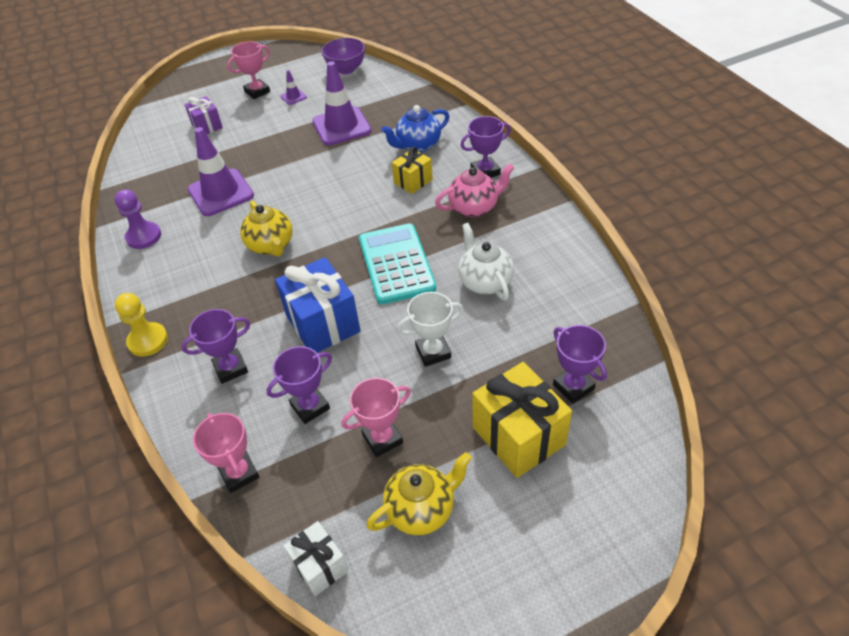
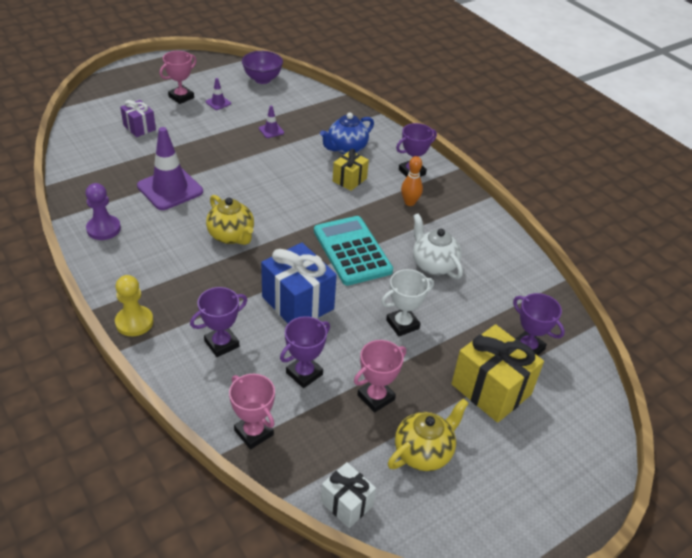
camera: 15 degrees left, 5 degrees down
purple traffic cone [312,61,371,145] -> purple traffic cone [259,105,284,138], size x0.44
pink teapot [435,164,514,217] -> orange bowling pin [401,156,423,206]

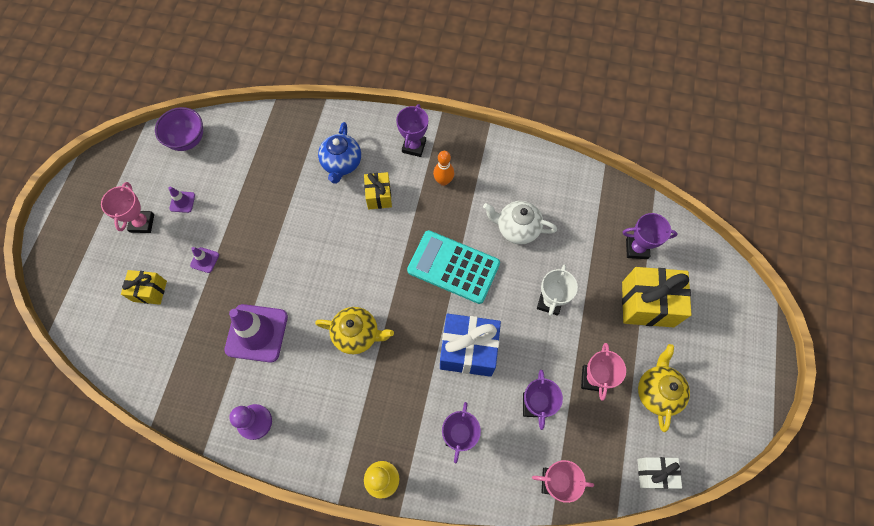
camera: 40 degrees left, 25 degrees up
purple gift [120,100,156,137] -> yellow gift [121,270,167,305]
purple traffic cone [259,105,284,138] -> purple traffic cone moved to [190,247,219,273]

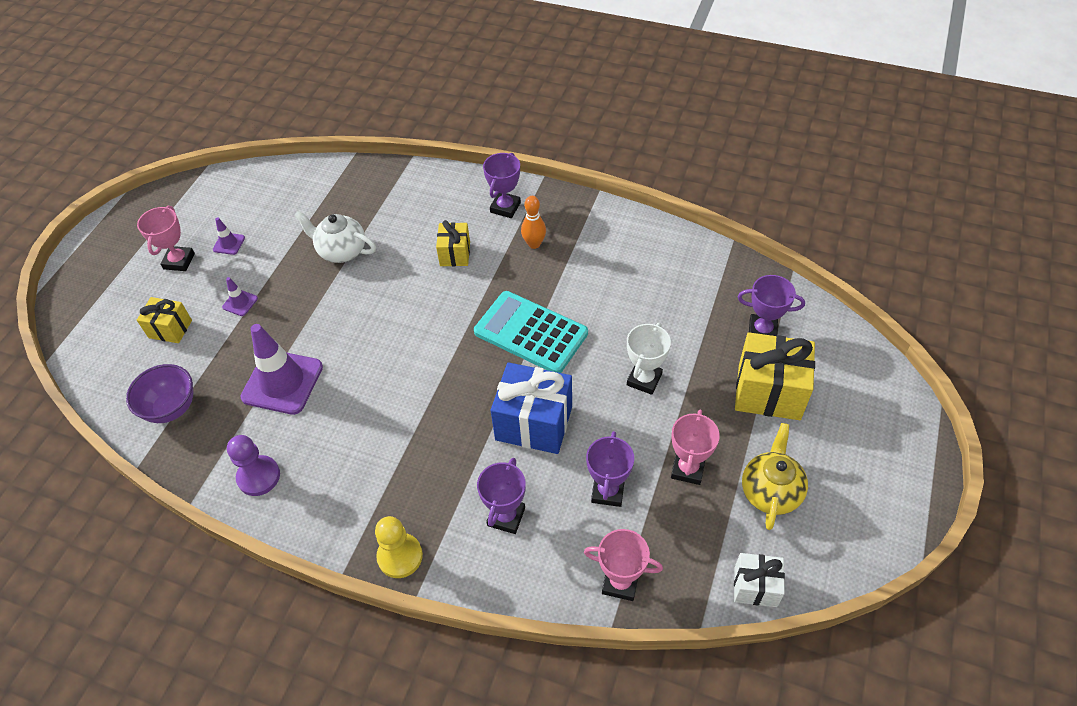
camera: 10 degrees right, 15 degrees down
purple bowl [155,107,203,151] -> purple bowl moved to [126,364,193,423]
yellow teapot [315,307,394,354] -> none
blue teapot [318,122,361,184] -> none
white teapot [483,201,557,244] -> white teapot moved to [294,211,376,263]

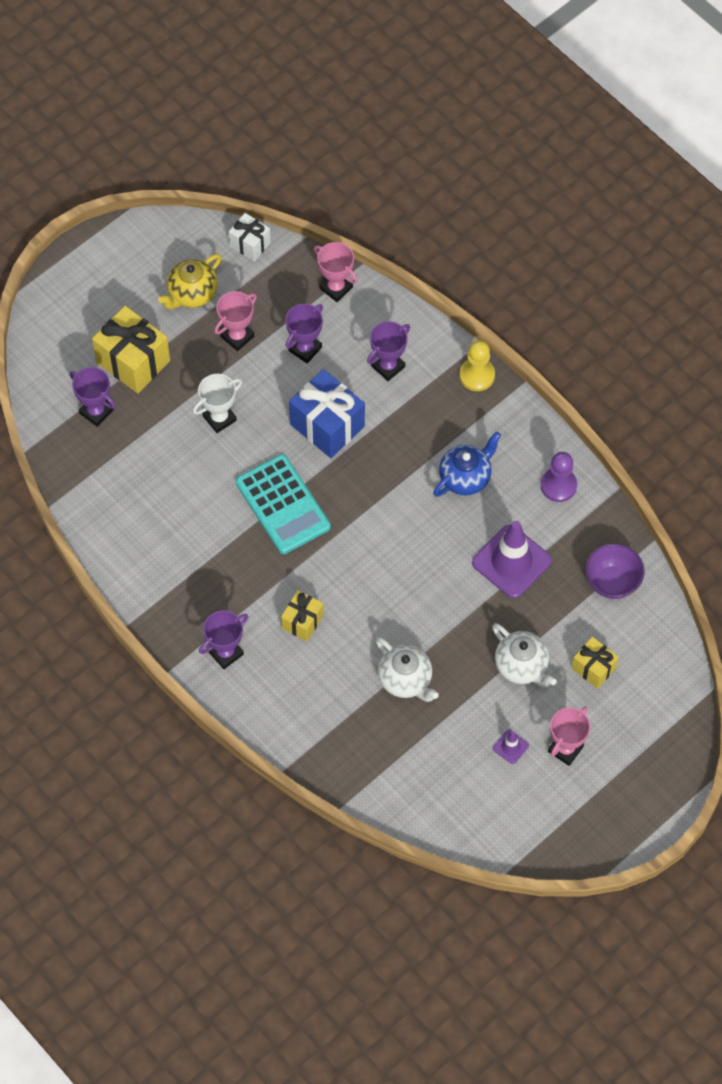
camera: 155 degrees left, 10 degrees up
purple traffic cone [222,277,258,316] -> white teapot [492,623,557,688]
orange bowling pin [521,196,546,249] -> none
none -> blue teapot [433,431,501,497]

